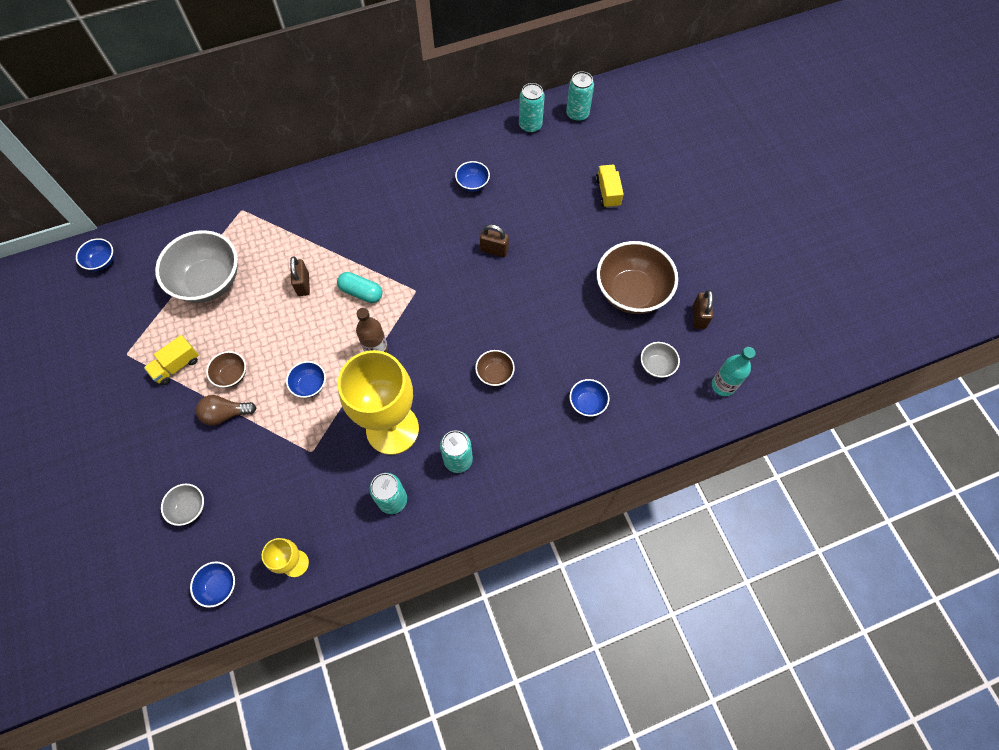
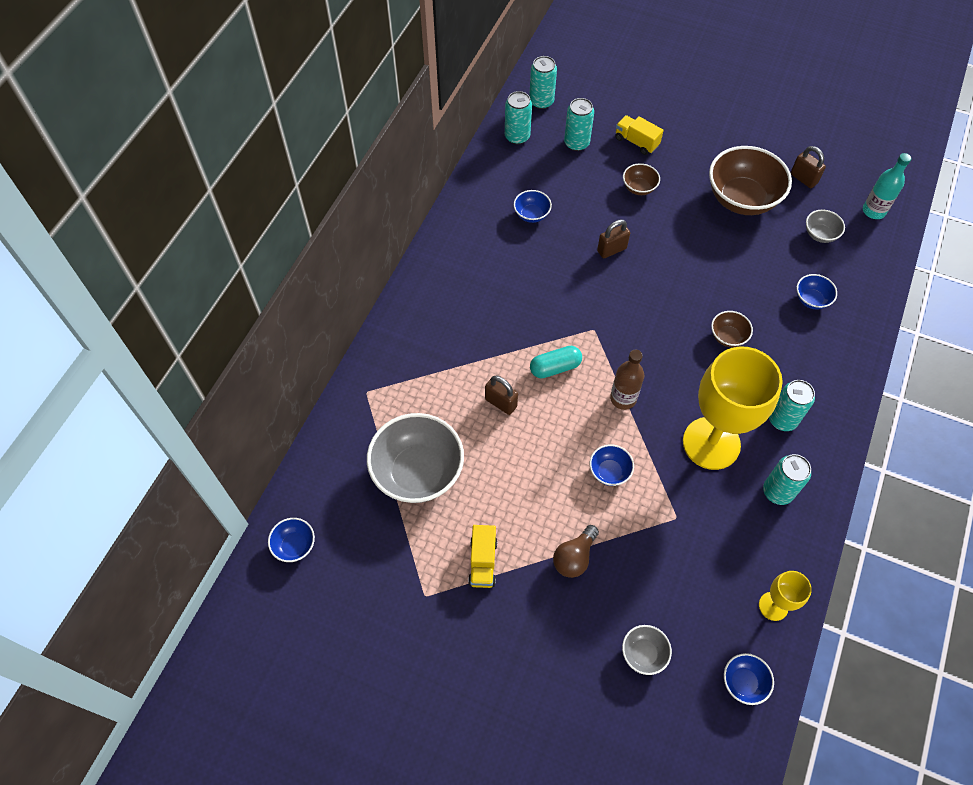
camera: 45 degrees left, 5 degrees down
brown bowl [206,351,246,388] -> brown bowl moved to [623,163,660,195]
none -> turquoise can [564,98,594,151]

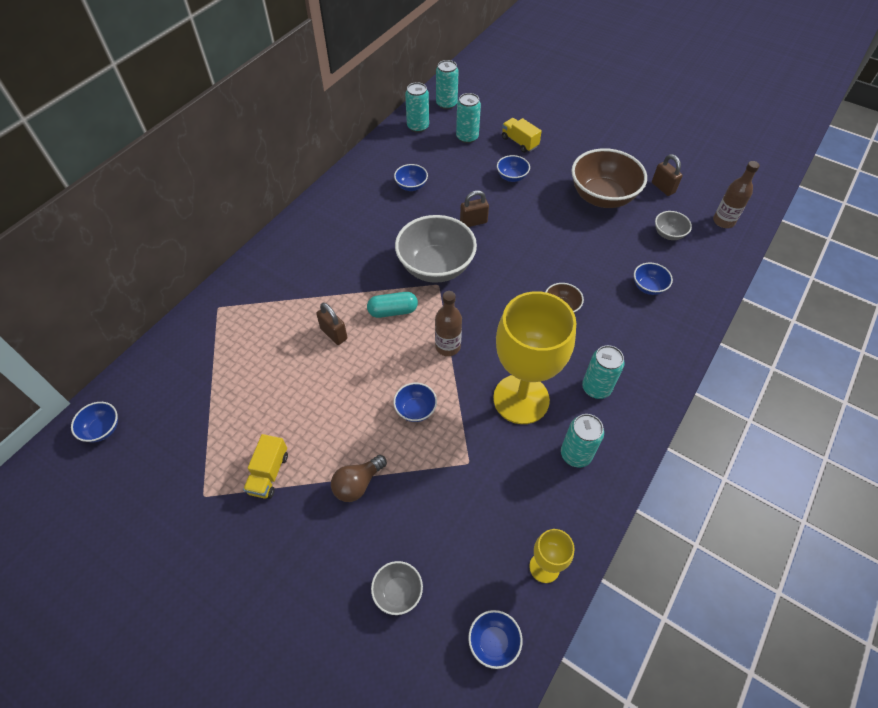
camera: 10 degrees right, 5 degrees down
grey bowl [367,413,464,503] -> grey bowl moved to [395,215,477,283]
brown bowl [623,163,660,195] -> blue bowl [497,155,530,182]
turquoise bottle [863,153,911,219] -> brown bottle [713,161,760,228]

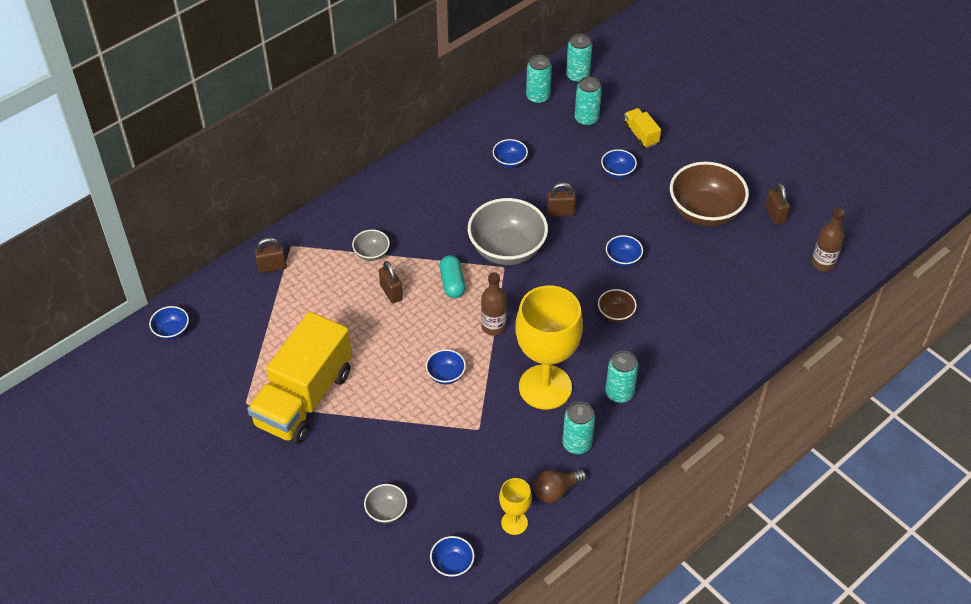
camera: 15 degrees right, 5 degrees down
yellow truck [243,434,288,499] -> yellow truck [247,311,352,444], size x2.36
brown light bulb [331,455,387,502] -> brown light bulb moved to [533,469,587,503]
turquoise capsule [367,292,418,318] -> turquoise capsule turned 75 degrees clockwise [440,255,465,298]
blue bowl [634,263,673,295] -> blue bowl moved to [606,235,643,267]
grey bowl [655,211,692,240] -> grey bowl moved to [352,230,390,261]
none -> brown padlock [254,238,287,273]

